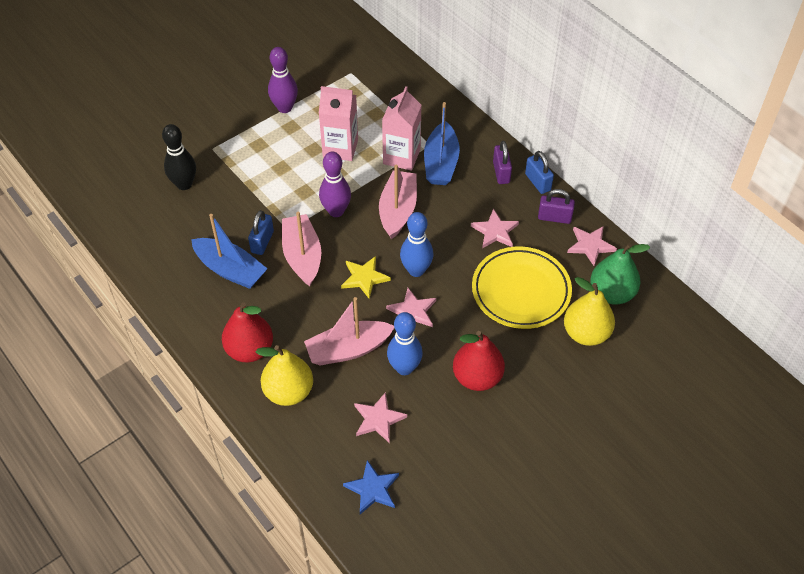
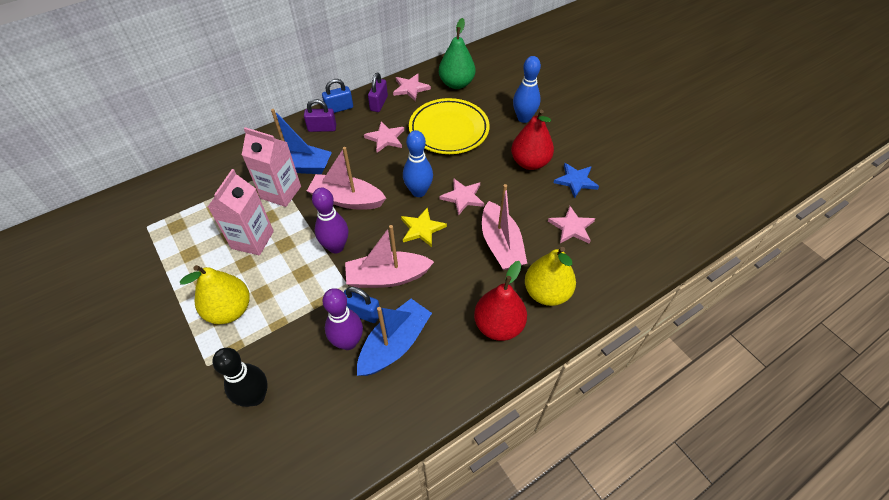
camera: 85 degrees left, 0 degrees up
purple bowling pin [268,47,298,113] -> purple bowling pin moved to [322,288,363,350]
blue star [343,460,399,514] -> blue star moved to [554,163,599,198]
blue bowling pin [387,312,423,375] -> blue bowling pin moved to [513,56,541,123]
yellow pear [564,277,615,346] -> yellow pear moved to [180,265,250,324]

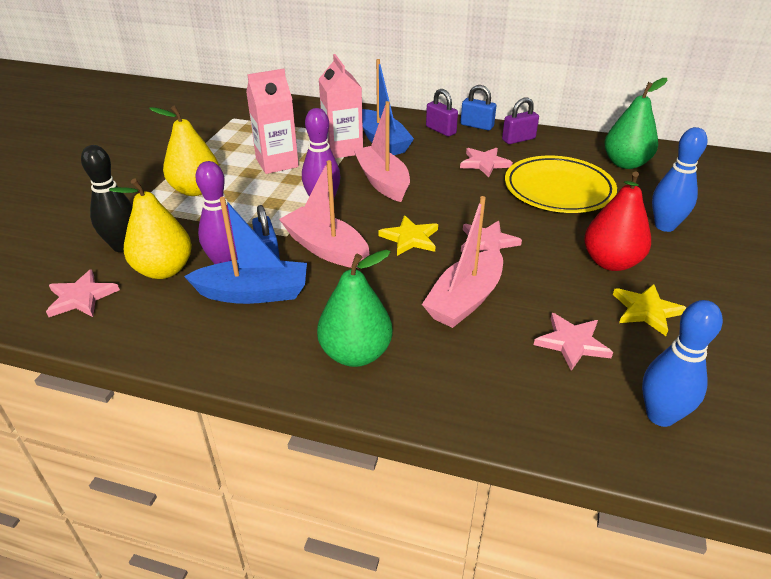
camera: 50 degrees right, 15 degrees down
pink star [393,74,431,101] -> pink star moved to [46,269,120,317]
blue bowling pin [403,130,433,197] -> blue bowling pin moved to [642,300,723,427]
red pear [474,261,527,341] -> green pear [317,250,393,367]
yellow pear [525,247,576,306] -> yellow pear moved to [109,178,192,279]
blue star [554,163,599,198] -> yellow star [613,284,687,336]

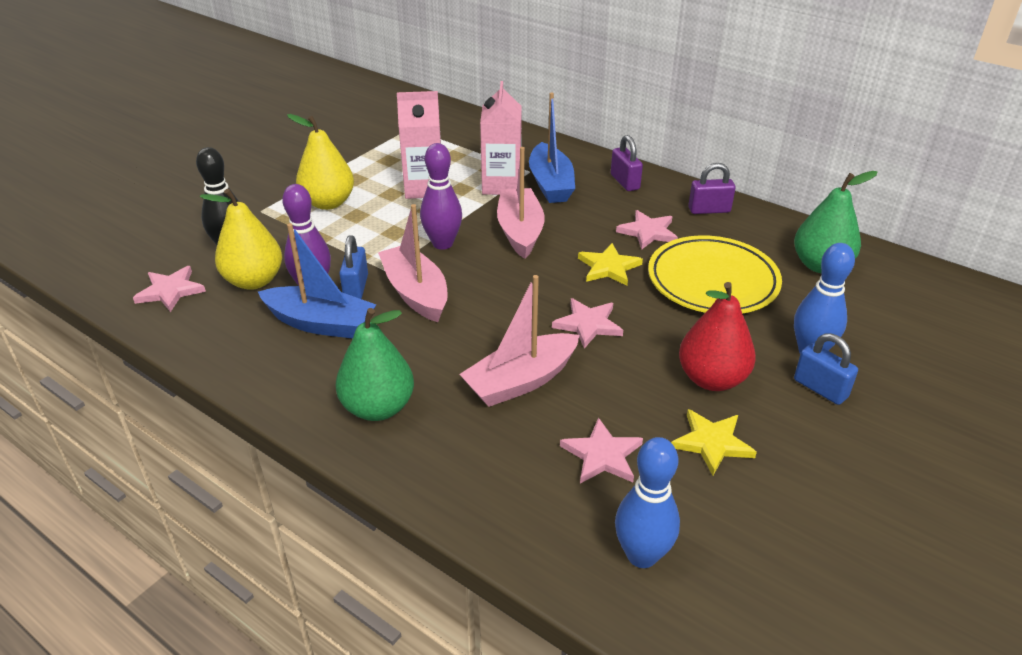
camera: 20 degrees right, 0 degrees up
yellow star [378,215,438,256] -> yellow star moved to [578,243,643,286]
blue padlock [461,85,496,130] -> blue padlock moved to [794,333,858,405]

